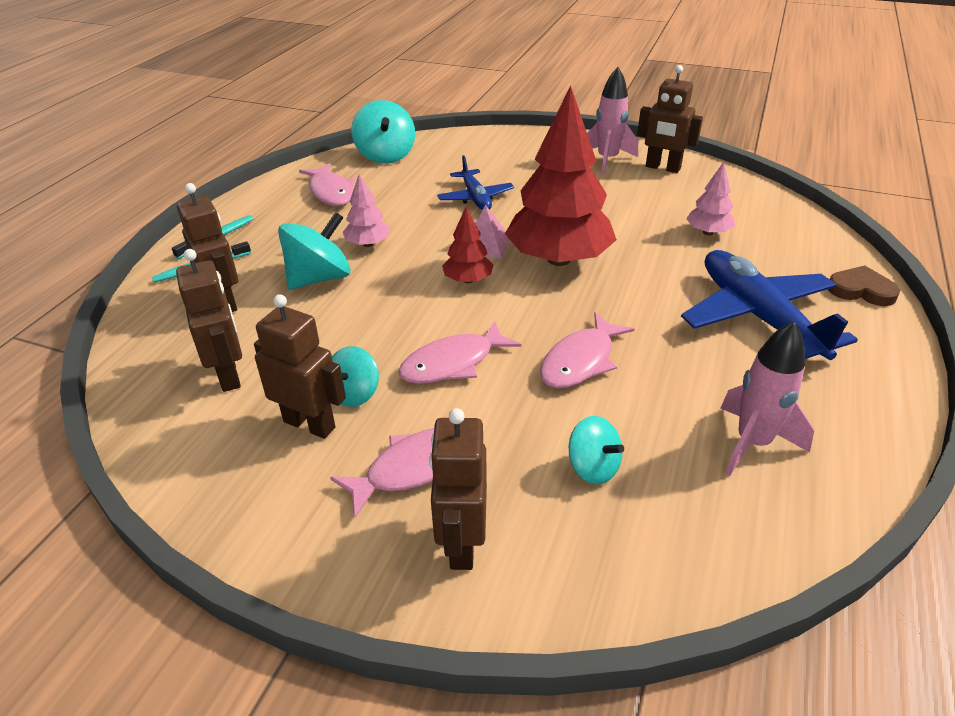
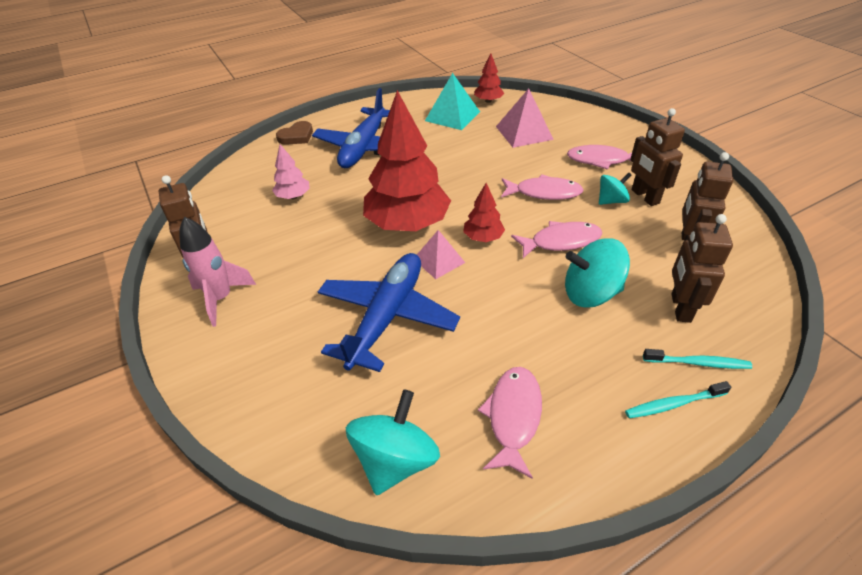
camera: 140 degrees left, 5 degrees up
pink tree [343,174,391,247] -> none
brown robot [429,408,487,570] -> none
blue plane [437,155,514,210] -> blue plane [318,253,460,372], size x1.74
pink fish [540,312,634,388] -> pink fish moved to [511,221,602,258]
turquoise spinning top [569,416,624,484] -> pink pyramid [496,88,554,148]
pink rocket [720,321,814,476] -> turquoise pyramid [425,73,480,130]
brown heart [828,265,900,306] -> brown heart turned 105 degrees counterclockwise [276,121,313,145]
none -> red tree [474,53,504,103]

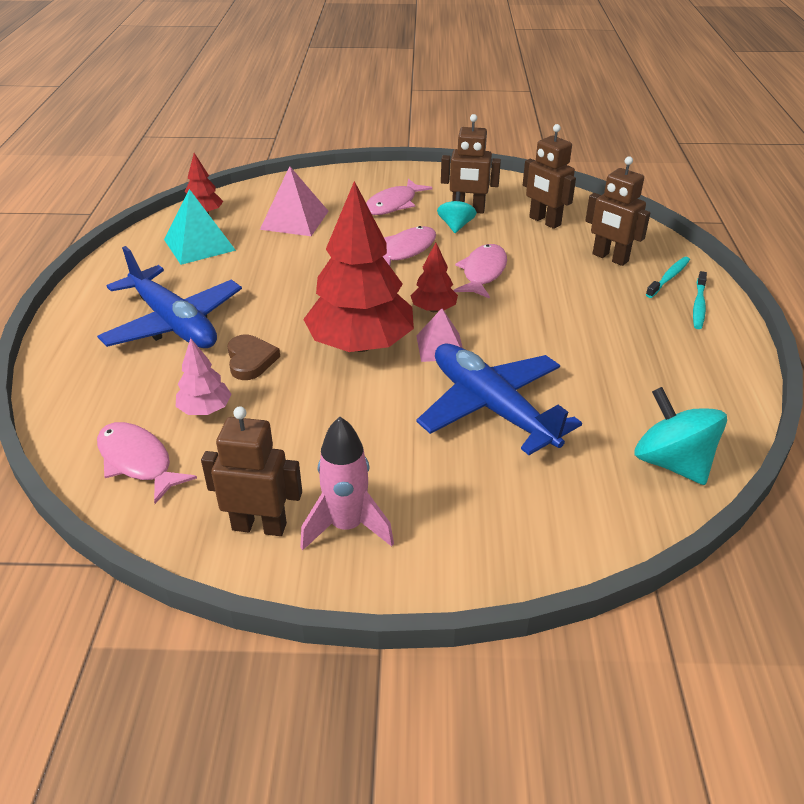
camera: 60 degrees left, 5 degrees down
brown heart [276,121,313,145] -> brown heart moved to [227,335,280,380]
pink fish [478,367,542,479] -> pink fish moved to [97,422,197,504]
turquoise spinning top [565,238,630,308] -> none

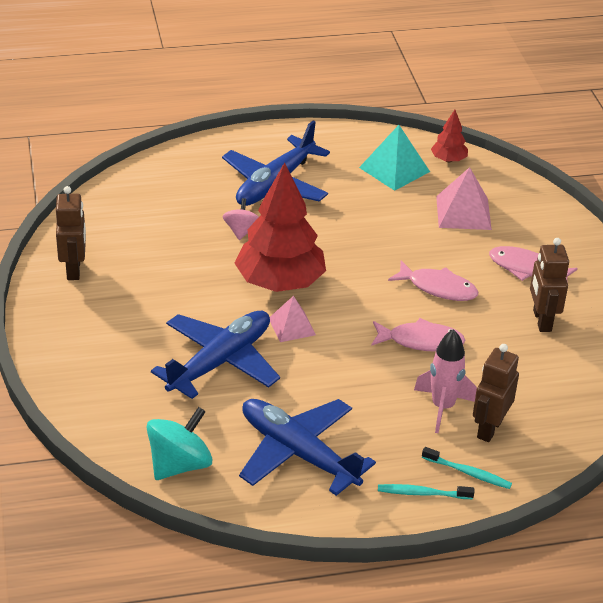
camera: 75 degrees right, 0 degrees up
pink fish [97,422,197,504] -> none
pink tree [176,338,232,415] -> none
brown heart [227,335,280,380] -> pink spinning top [223,198,259,240]
pink rocket [300,417,394,550] -> pink rocket moved to [414,329,477,433]
red tree [410,243,458,312] -> none
turquoise spinning top [437,192,477,233] -> none
brown robot [523,124,576,229] -> none
none -> blue plane [239,399,376,496]

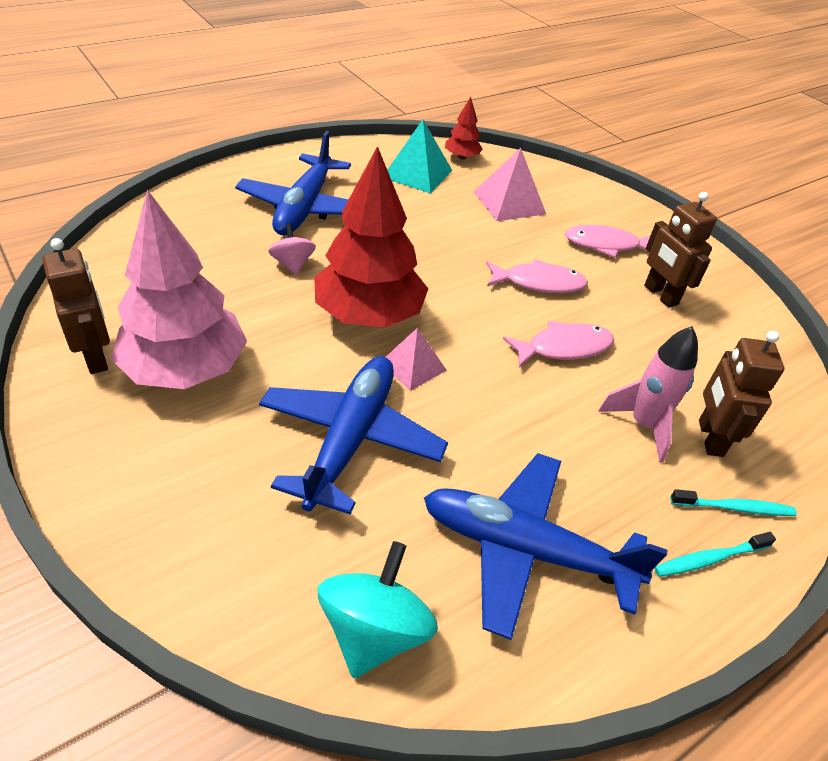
camera: 25 degrees left, 5 degrees up
none -> pink tree [111,190,247,389]

